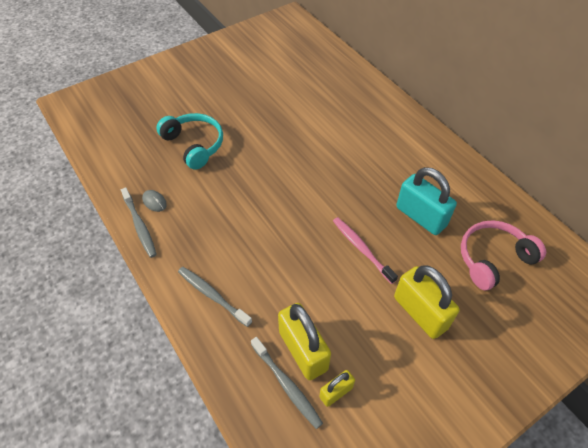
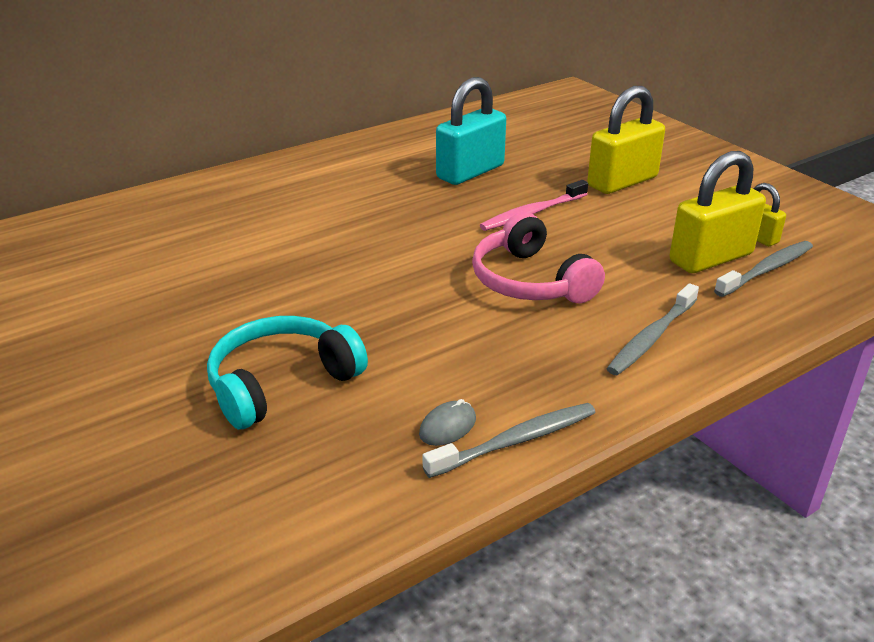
camera: 90 degrees left, 20 degrees down
pink headphones [461,220,546,290] -> pink headphones moved to [472,212,605,303]

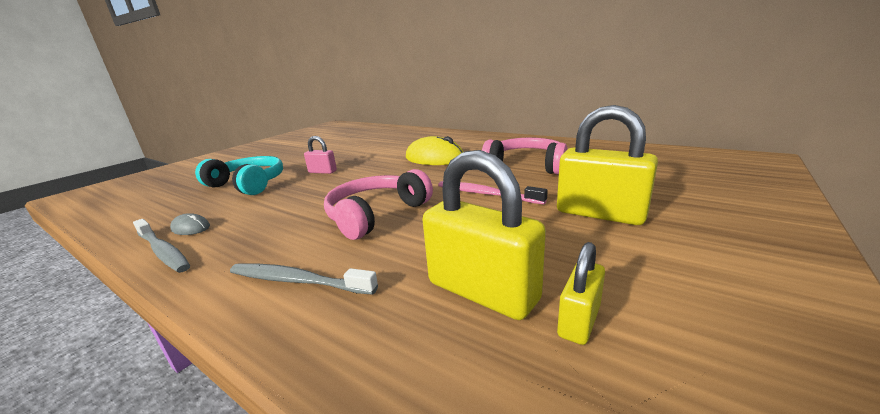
camera: 70 degrees right, 10 degrees down
turquoise padlock [436,77,506,185] -> pink headphones [482,138,568,175]
grey toothbrush [714,241,813,297] -> none
none -> pink padlock [304,136,337,174]
none -> yellow mouse [406,136,463,165]

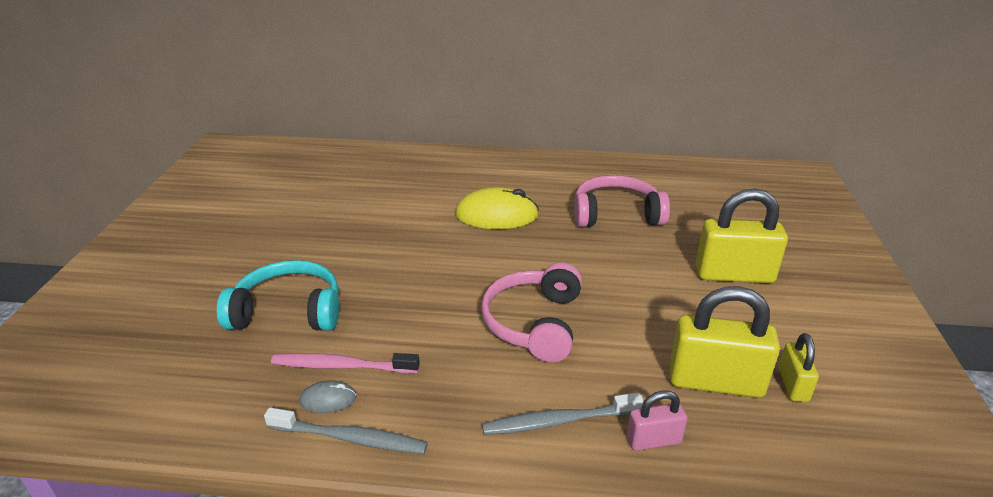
camera: 30 degrees left, 10 degrees up
pink padlock [304,136,337,174] -> pink padlock moved to [627,390,688,451]
pink toothbrush [438,181,548,205] -> pink toothbrush moved to [271,353,420,373]

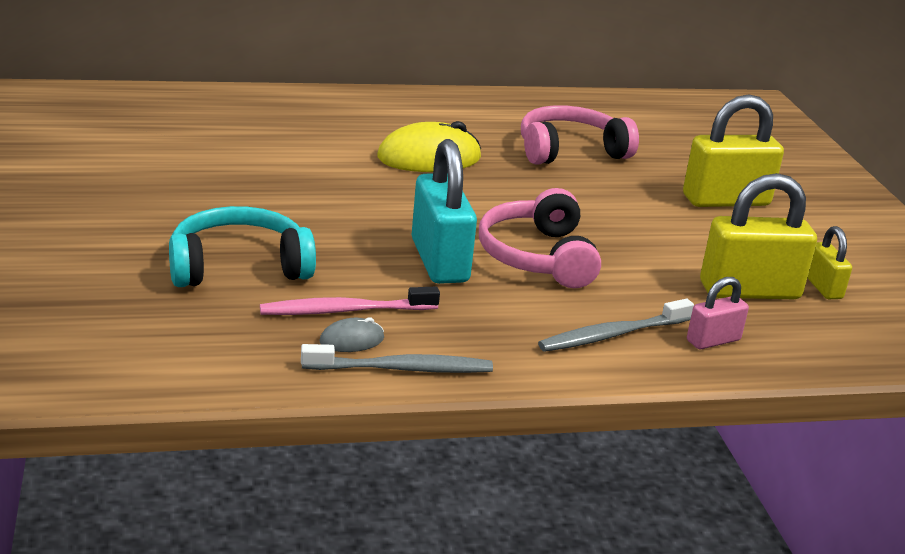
camera: 20 degrees left, 5 degrees down
none -> turquoise padlock [412,139,477,284]

